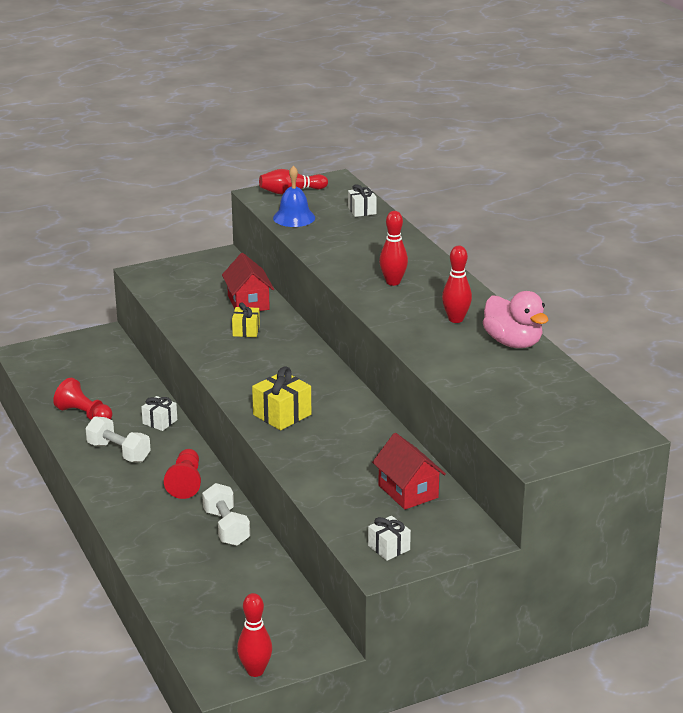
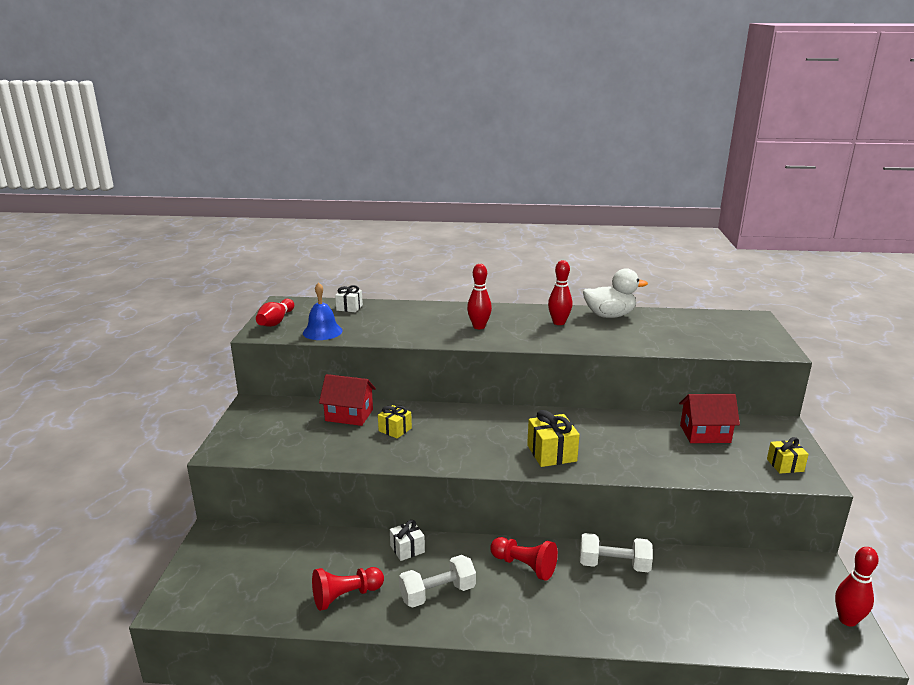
camera: 60 degrees left, 5 degrees down
white gift [368,516,411,561] -> yellow gift [767,437,809,474]
pink duck [483,291,549,348] -> white duck [583,268,648,318]

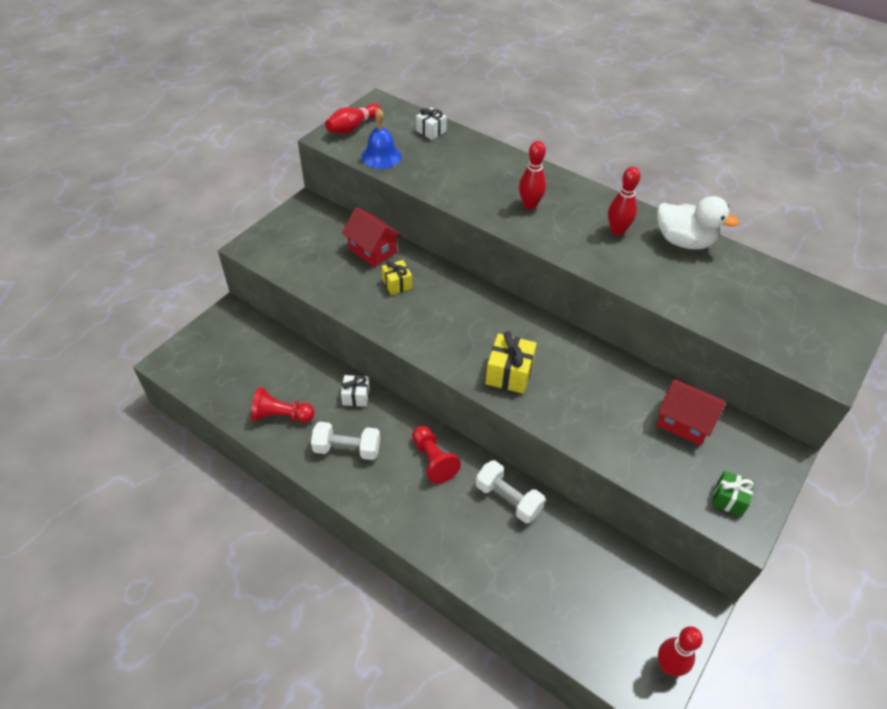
camera: 30 degrees right, 25 degrees up
yellow gift [767,437,809,474] -> green gift [712,471,754,516]

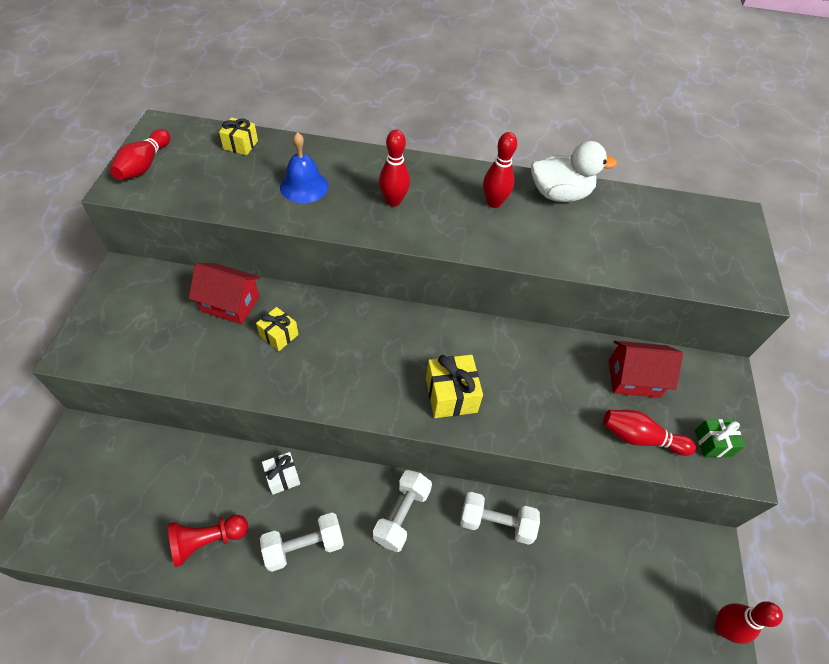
camera: 30 degrees left, 5 degrees up
blue bell [361,108,402,169] -> blue bell moved to [280,132,328,203]
red pawn [412,426,461,484] -> white dumbbell [373,470,432,552]
white gift [416,108,447,140] -> yellow gift [219,117,258,155]
none -> red bowling pin [603,410,696,456]

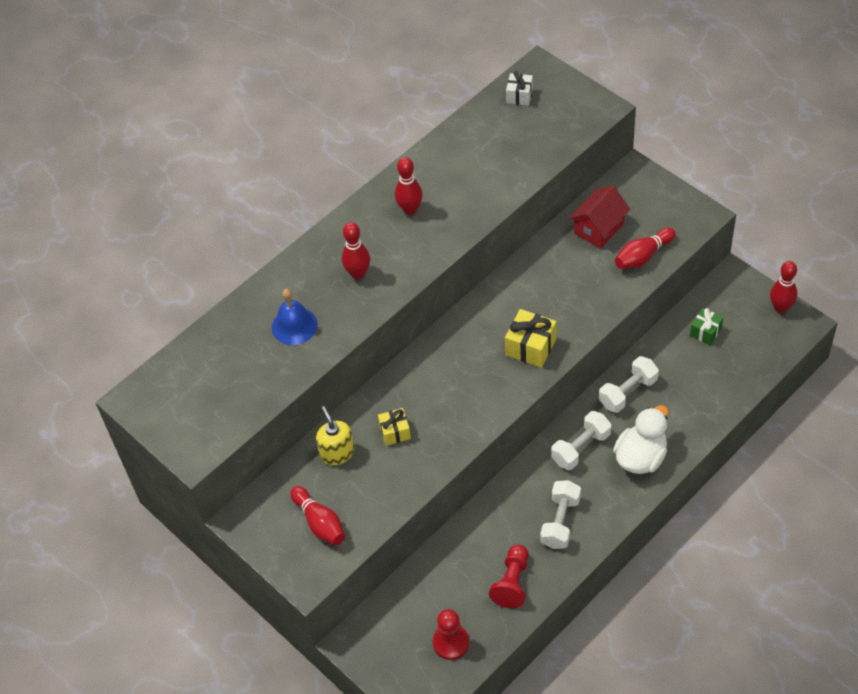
camera: 45 degrees left, 0 degrees up
red bowling pin [110,129,170,180] -> red bowling pin moved to [290,486,345,545]
red house [189,263,260,324] -> yellow soap dispenser [316,406,354,465]
yellow gift [219,117,258,155] -> none
white gift [262,452,300,495] -> white gift moved to [506,71,533,106]
white dumbbell [373,470,432,552] -> white dumbbell turned 75 degrees clockwise [551,411,611,470]
white duck [531,141,617,202] -> white duck moved to [613,405,668,474]
green gift [695,419,745,457] -> green gift moved to [690,308,723,345]
none -> red pawn [433,609,469,660]

